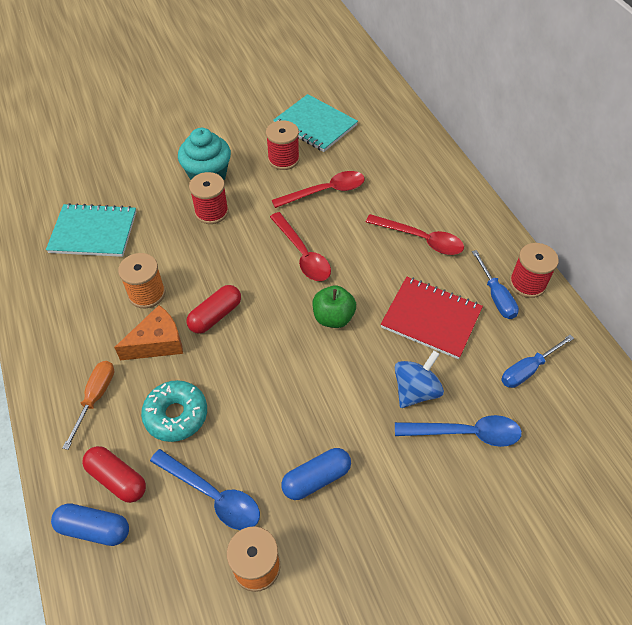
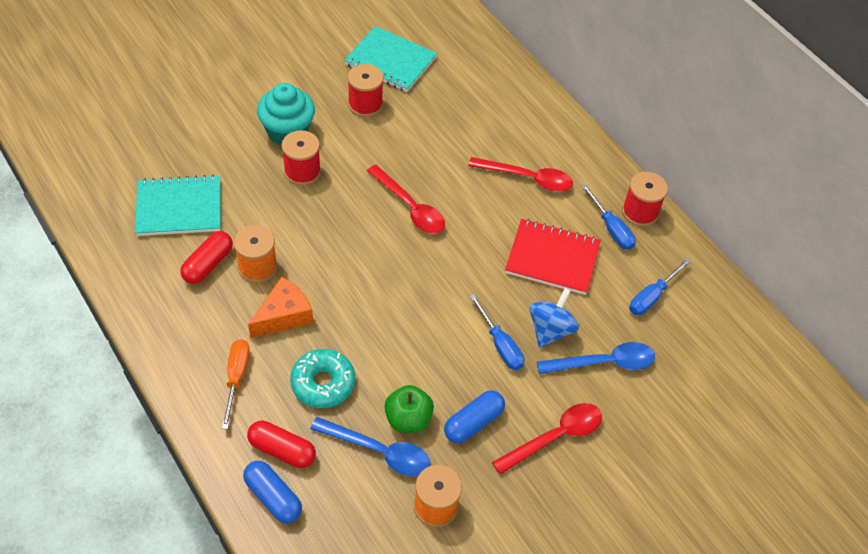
camera: 15 degrees left, 0 degrees up
blue capsule [51,503,129,546] -> blue capsule turned 45 degrees clockwise [243,461,302,523]
red capsule [186,285,241,334] -> red capsule moved to [180,231,233,284]
red spoon [272,171,365,208] -> red spoon moved to [492,403,602,475]
green apple [313,285,356,328] -> green apple moved to [385,385,434,433]
none -> blue screwdriver [469,294,524,370]

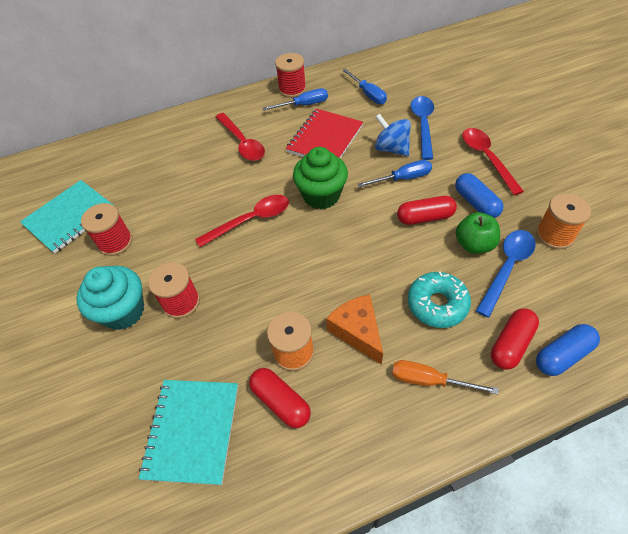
camera: 70 degrees left, 0 degrees up
red spoon [468,157,573,192] -> red spoon turned 120 degrees clockwise [216,113,265,161]
none -> green cupcake [293,147,348,209]
none -> red capsule [397,196,457,225]

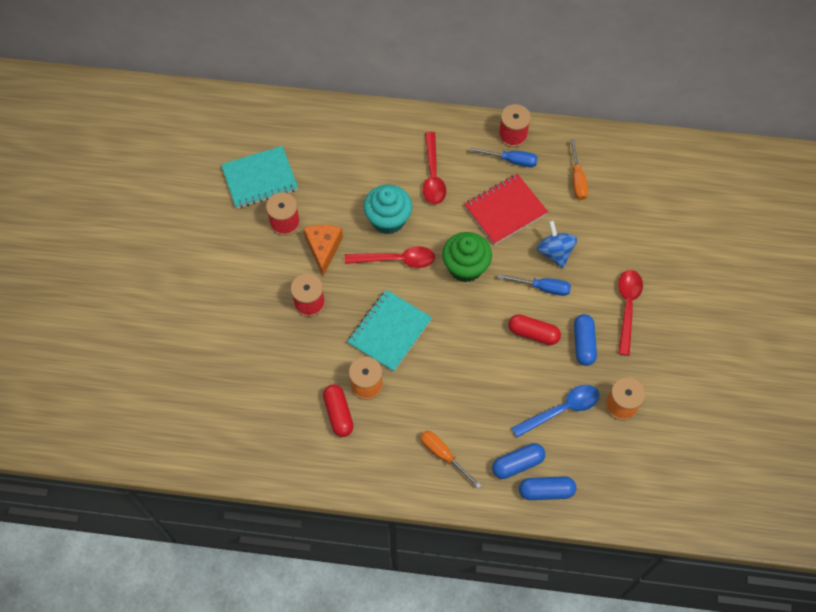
camera: 25 degrees right, 10 degrees up
turquoise cupcake [76,266,144,330] -> turquoise cupcake moved to [364,184,412,234]
turquoise notebook [139,380,238,485] -> turquoise notebook moved to [347,290,432,372]
orange cheese [326,295,383,365] -> orange cheese moved to [303,225,343,276]
blue screwdriver [342,68,387,104] -> orange screwdriver [570,139,588,200]
turquoise donut [408,272,471,328] -> none
blue spoon [410,96,434,160] -> none
green apple [456,212,500,254] -> none
red capsule [491,308,539,370] -> blue capsule [492,443,545,479]

